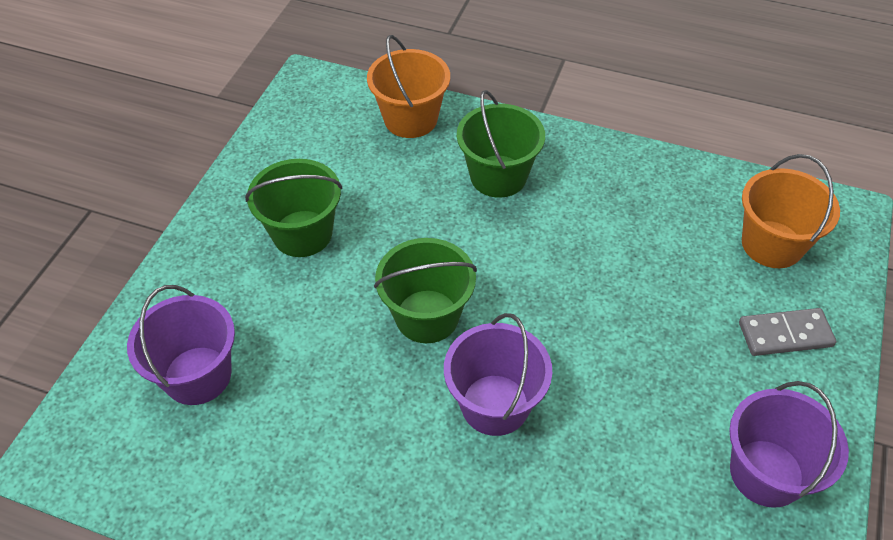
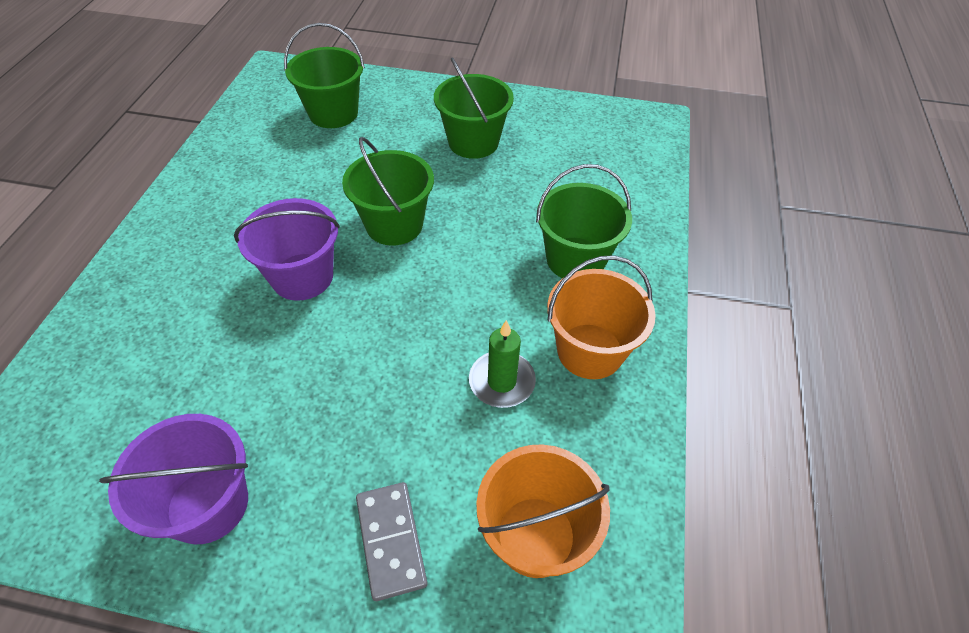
camera: 80 degrees right, 0 degrees up
purple bucket [127,285,235,405] -> green bucket [284,23,365,128]
orange bucket [367,35,450,138] -> orange bucket moved to [547,255,656,379]
none -> green candle [469,320,536,408]

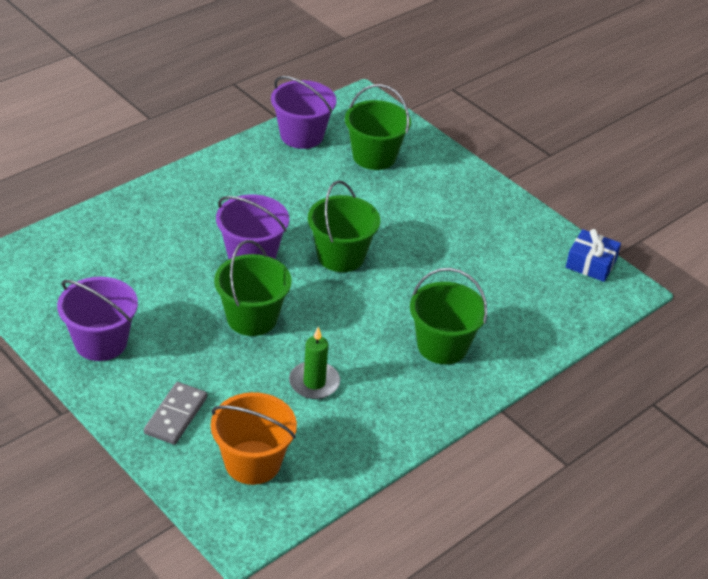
camera: 35 degrees right, 10 degrees down
green bucket [434,58,514,159] -> green bucket moved to [214,240,292,336]
orange bucket [547,255,656,379] -> none
none -> purple bucket [271,76,336,149]
none -> blue gift [566,229,621,282]

